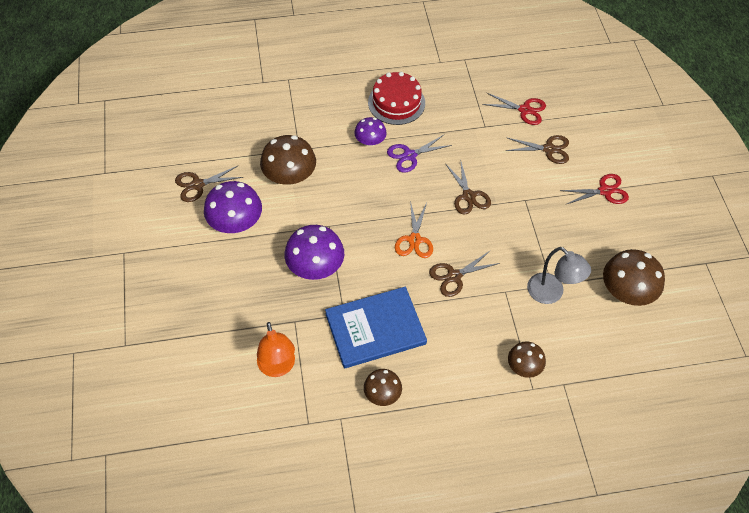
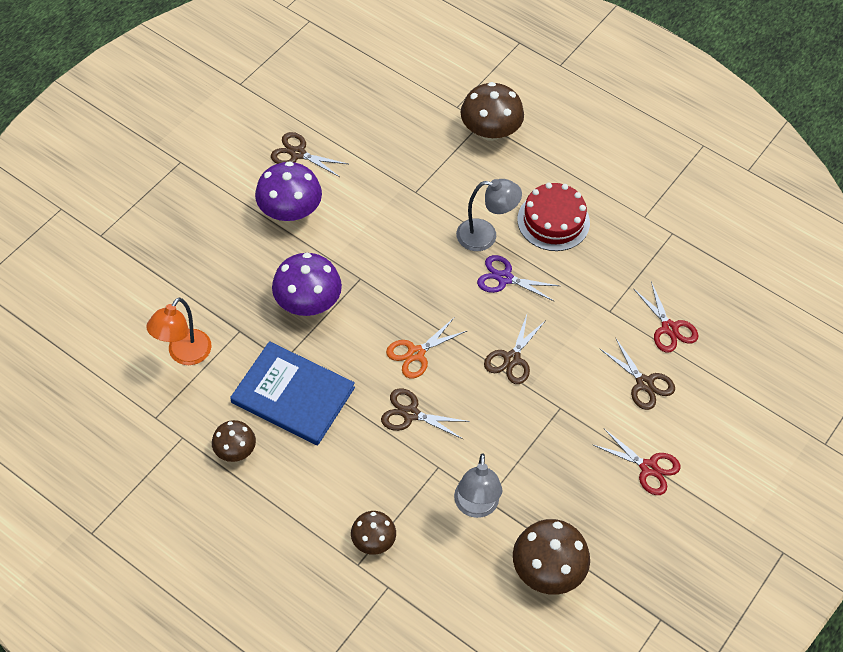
camera: 45 degrees right, 0 degrees up
brown mushroom [260,135,316,185] -> brown mushroom moved to [461,82,524,141]
purple mushroom [354,117,387,146] -> grey lamp [456,179,522,251]

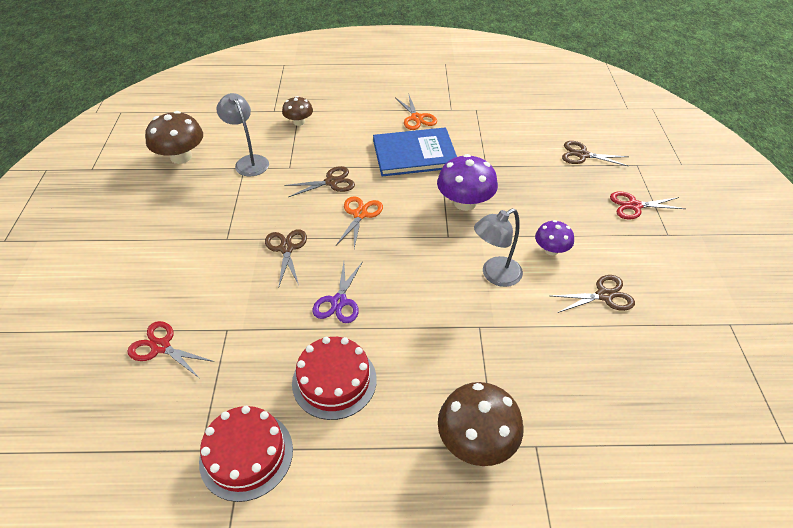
camera: 145 degrees right, 10 degrees down
orange lamp [146,297,212,365] -> none
brown mushroom [212,420,256,462] -> orange scissors [395,95,437,130]
purple mushroom [255,161,322,221] -> purple mushroom [535,220,574,255], size x0.60
grey lamp [456,179,522,251] -> grey lamp moved to [474,208,523,287]
purple scissors [477,255,560,302] -> purple scissors turned 120 degrees clockwise [313,261,363,323]
red scissors [593,429,680,495] -> red scissors moved to [610,191,685,219]
brown scissors [599,337,675,410] -> brown scissors moved to [562,141,629,167]
none -> red cake [199,406,293,502]

